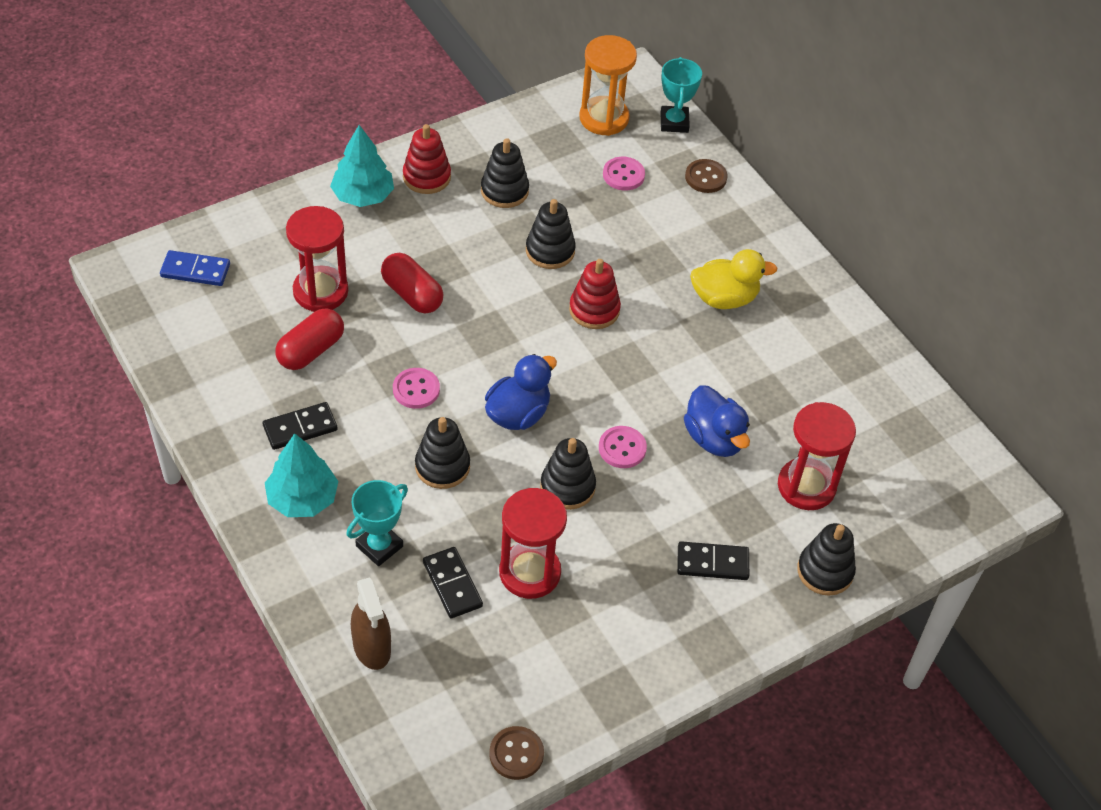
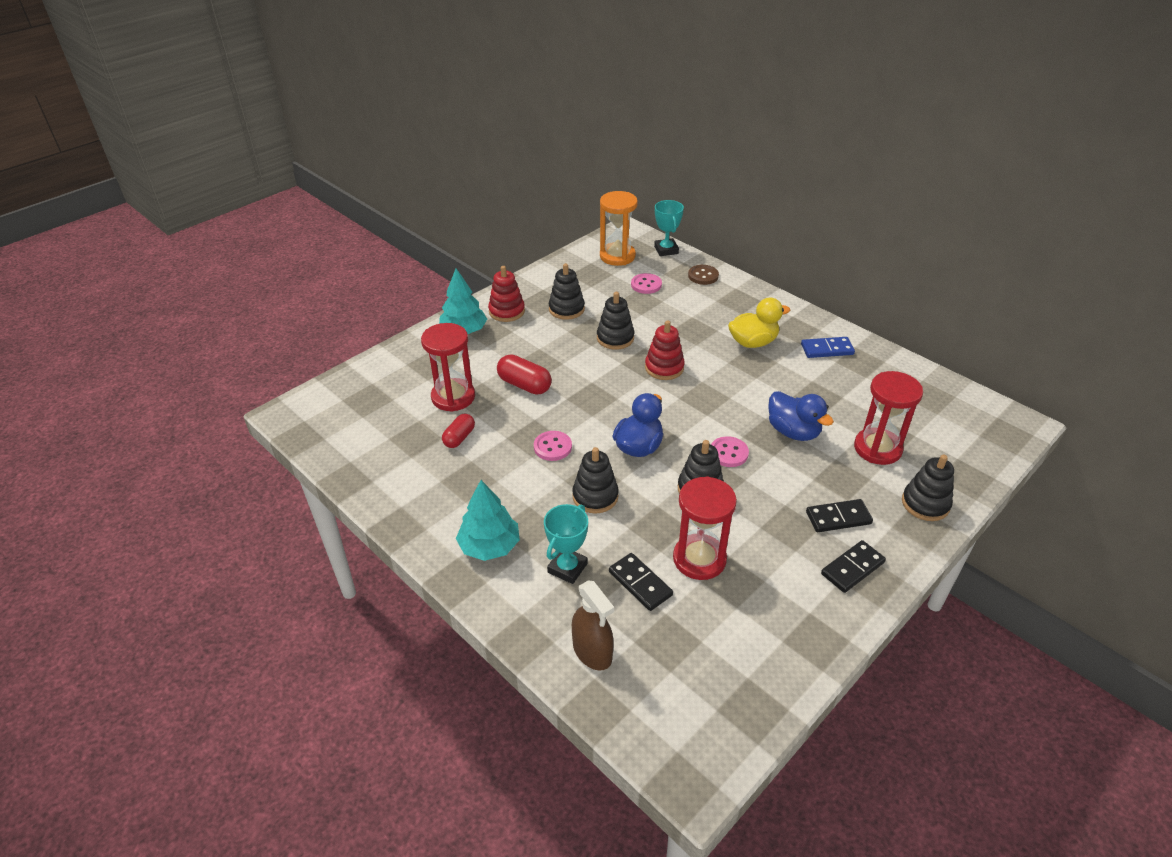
camera: 10 degrees left, 10 degrees down
blue domino [160,250,230,286] -> blue domino moved to [801,337,855,358]
black domino [263,402,338,450] -> black domino moved to [821,540,886,593]
red capsule [275,308,344,370] -> red capsule [442,414,475,448], size x0.67
brown button [489,726,544,780] -> none

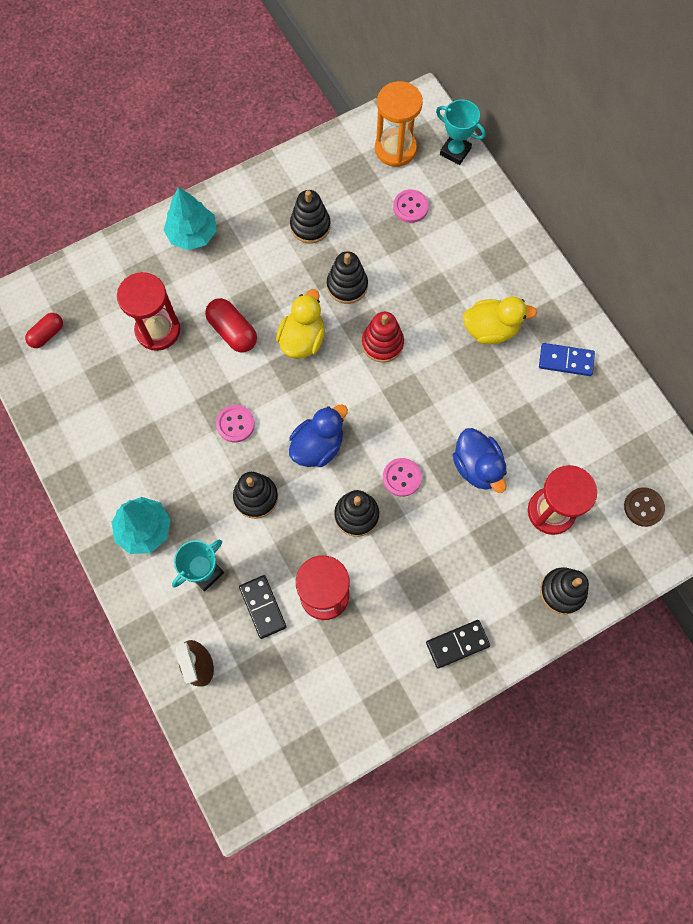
camera: 15 degrees right, 30 degrees up
red capsule [442,414,475,448] -> red capsule moved to [25,313,63,348]
red stacking toy [488,266,525,322] -> none
turquoise trophy [654,200,684,256] -> turquoise trophy turned 60 degrees counterclockwise [436,100,486,165]
brown button [688,265,719,285] -> brown button moved to [624,487,665,527]
black domino [806,499,873,532] -> none
none -> yellow duck [276,289,325,359]

